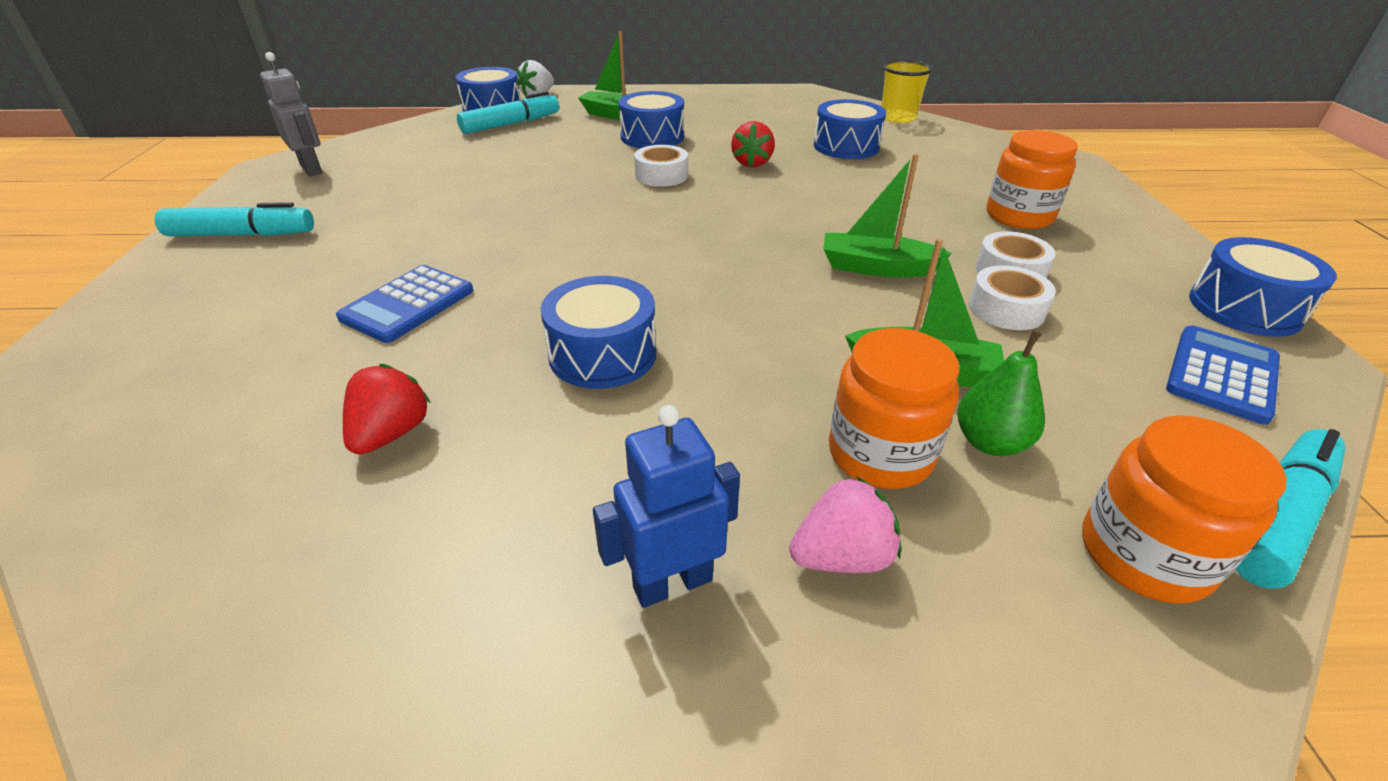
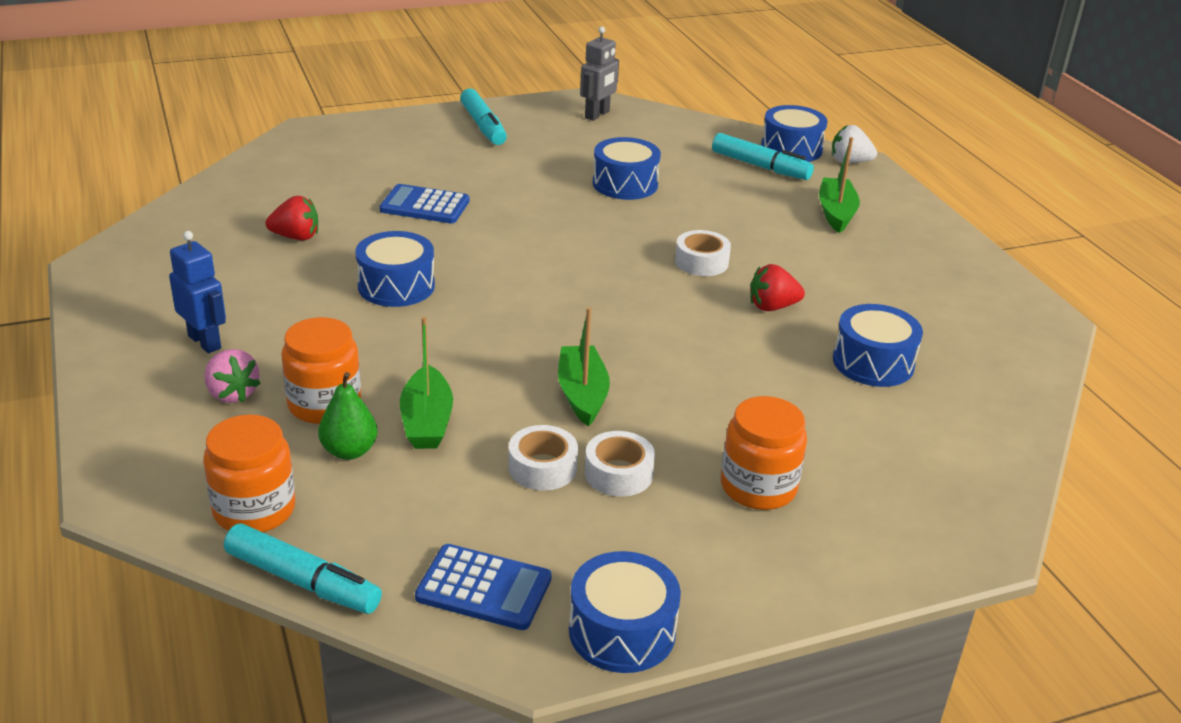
camera: 70 degrees right, 5 degrees down
blue drum [618,91,684,148] -> blue drum moved to [593,137,661,200]
yellow cup [881,60,933,123] -> none

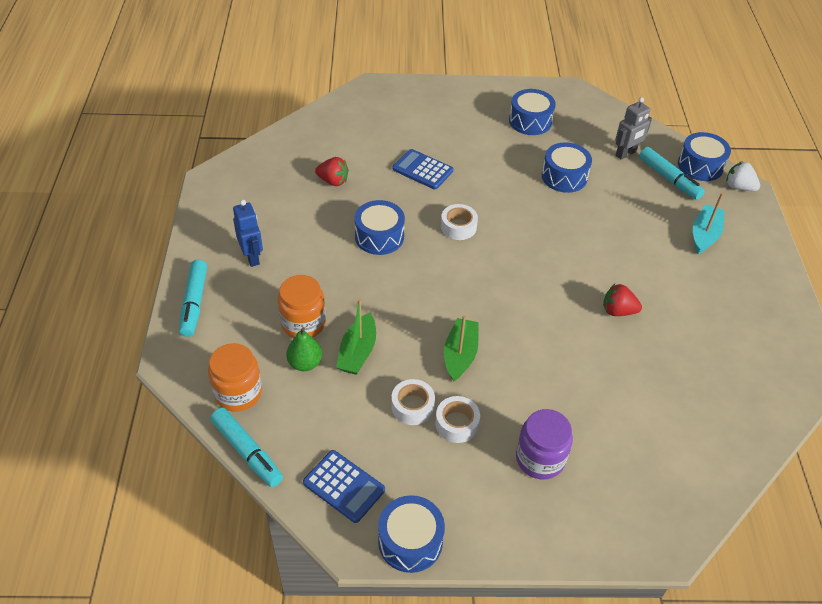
camera: 20 degrees right, 15 degrees up
pink strawberry [204,349,261,403] -> none
turquoise marker [460,89,507,145] -> turquoise marker moved to [179,260,207,337]
grey robot [580,26,619,121] -> grey robot moved to [615,97,652,160]
white tape [675,230,731,276] -> white tape moved to [441,204,478,240]
orange jar [721,396,807,510] -> purple jar [516,409,573,479]
green boat [819,137,860,233] -> turquoise boat [693,193,725,254]
blue drum [833,304,923,387] -> blue drum moved to [509,89,556,135]

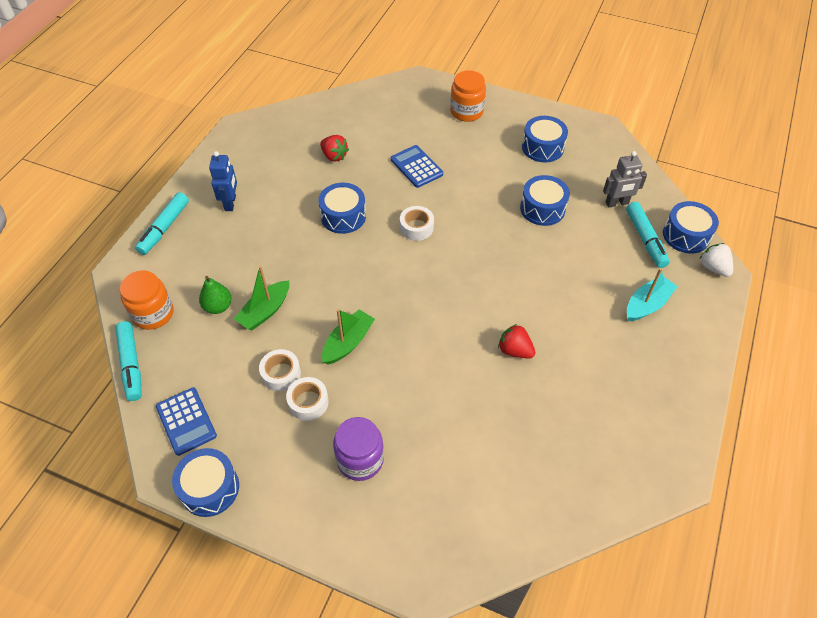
camera: 25 degrees right, 5 degrees up
orange jar [278,275,326,338] -> orange jar moved to [450,70,486,122]

